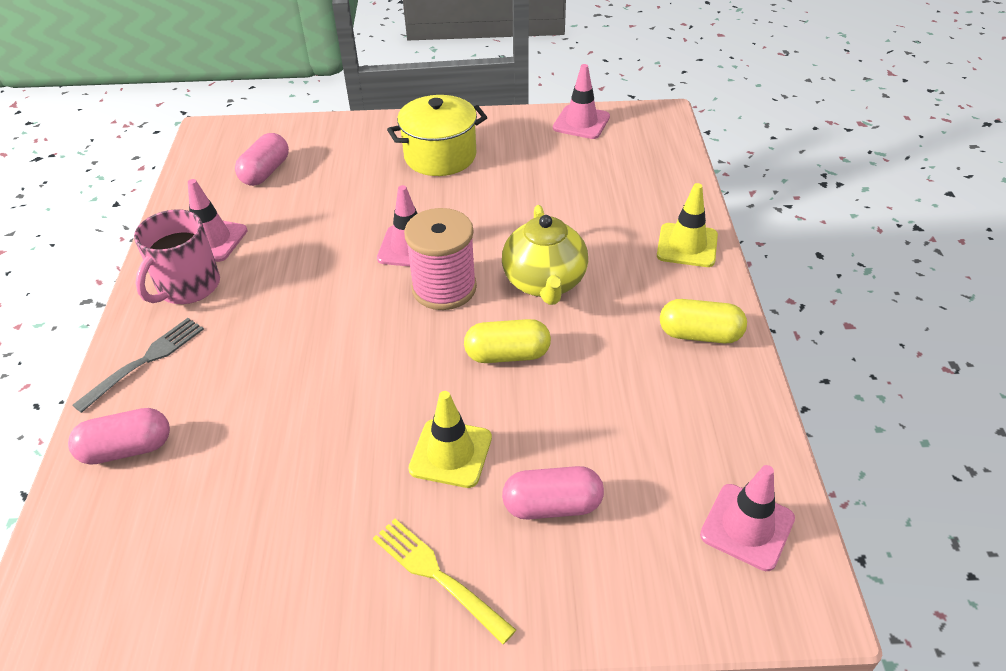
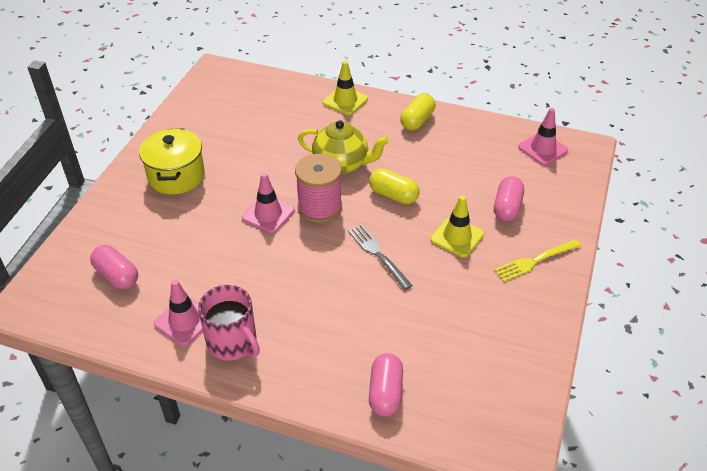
camera: 70 degrees left, 0 degrees up
grey fork [72,318,204,413] -> grey fork moved to [348,224,413,290]
yellow capsule [464,319,551,363] -> yellow capsule turned 75 degrees counterclockwise [369,169,420,204]
pink traffic cone [553,64,610,139] -> none

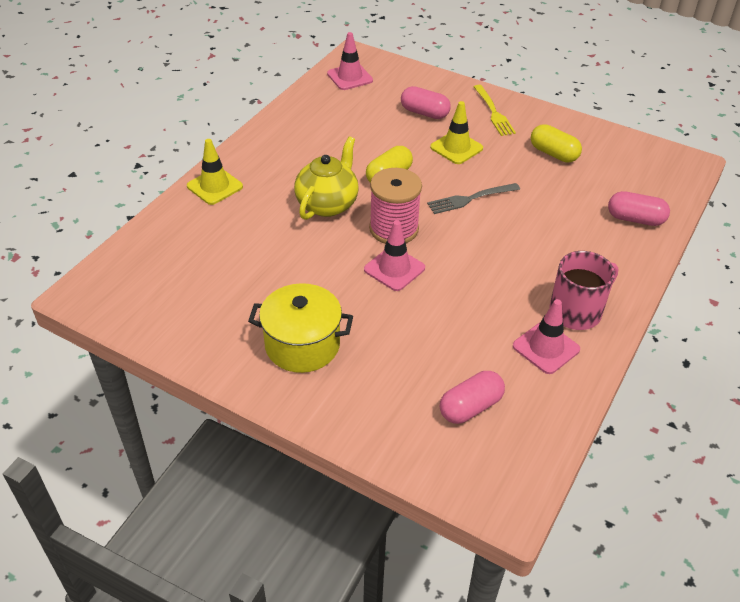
camera: 80 degrees left, 0 degrees up
yellow capsule [400,93,435,131] -> yellow capsule moved to [531,124,582,163]

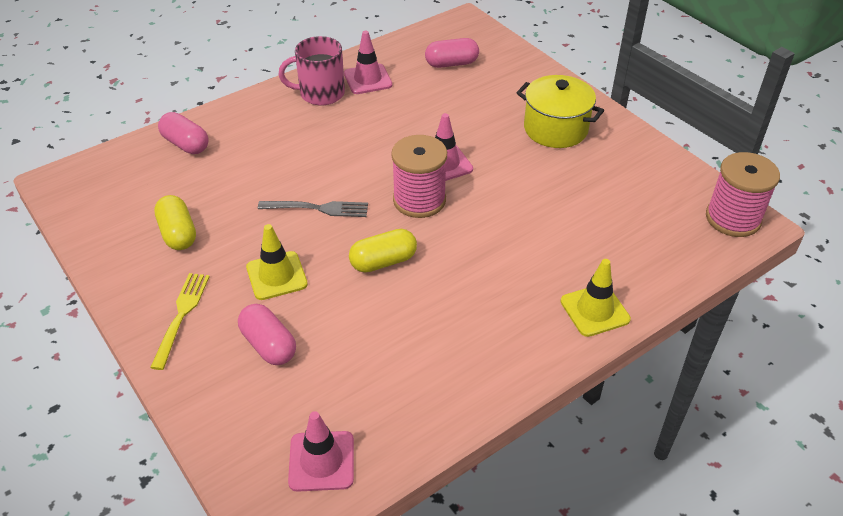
camera: 155 degrees left, 0 degrees up
yellow teapot [294,136,359,220] -> none
none -> pink spool [706,152,780,237]

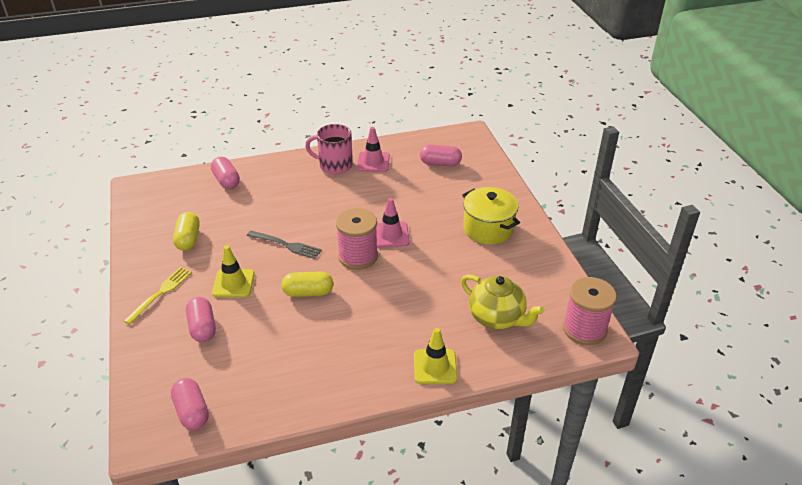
camera: 20 degrees right, 5 degrees down
pink traffic cone [288,411,354,492] -> pink capsule [171,378,209,430]
none -> yellow teapot [461,275,544,329]

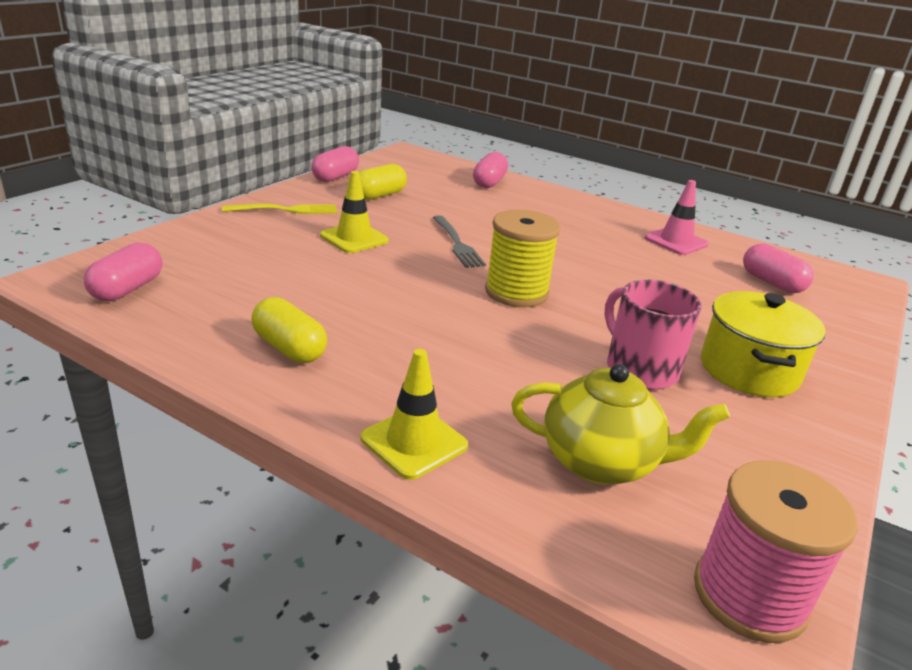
camera: 45 degrees right, 10 degrees down
pink capsule [186,297,216,342] -> pink capsule moved to [311,146,359,182]
yellow capsule [282,271,333,297] -> yellow capsule moved to [251,297,327,363]
pink mug [305,124,353,174] -> pink mug moved to [605,280,702,390]
pink spool [336,208,378,270] -> yellow spool [485,210,561,307]
pink traffic cone [376,198,410,248] -> none
yellow teapot [461,275,544,329] -> yellow teapot turned 75 degrees counterclockwise [511,364,730,485]

